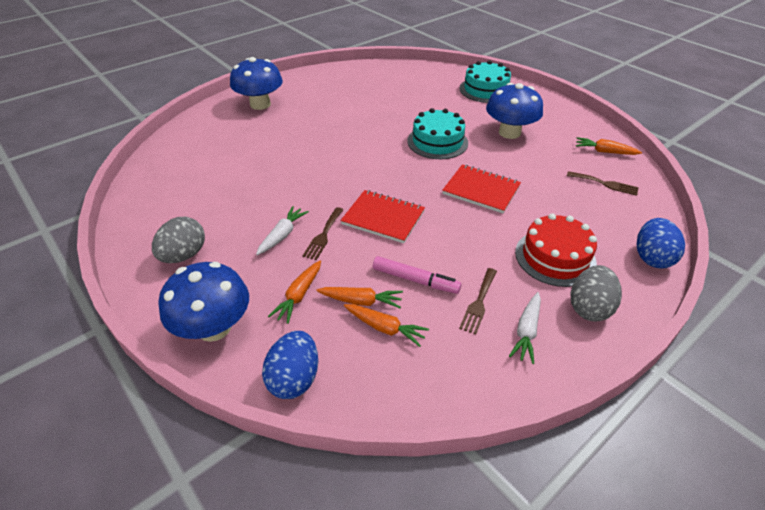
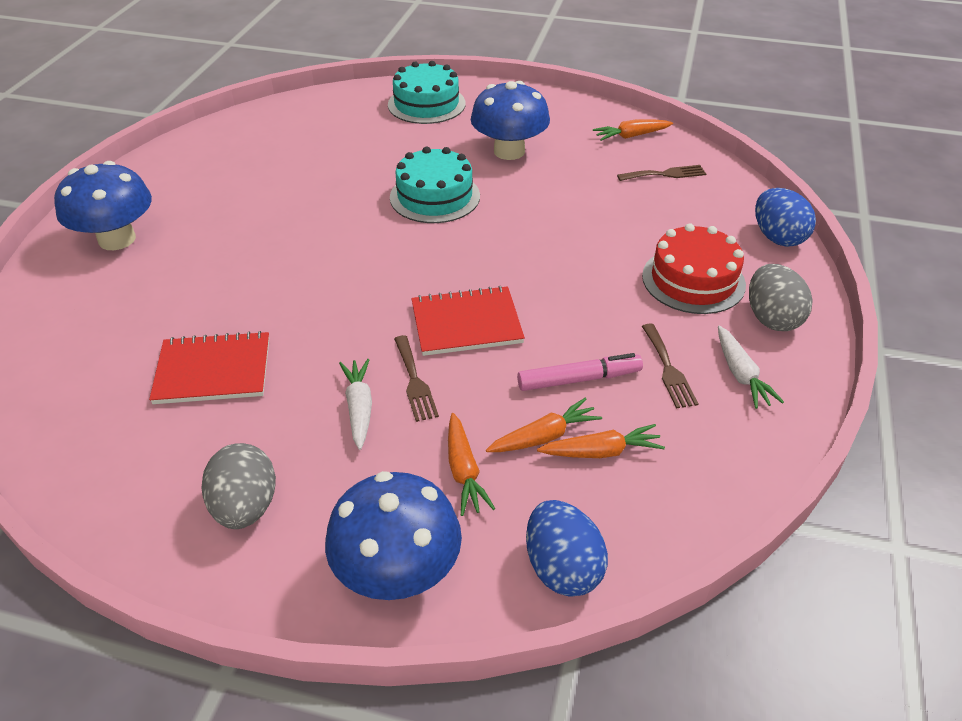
camera: 35 degrees left, 0 degrees up
red notebook [442,164,521,213] -> red notebook moved to [149,331,269,404]

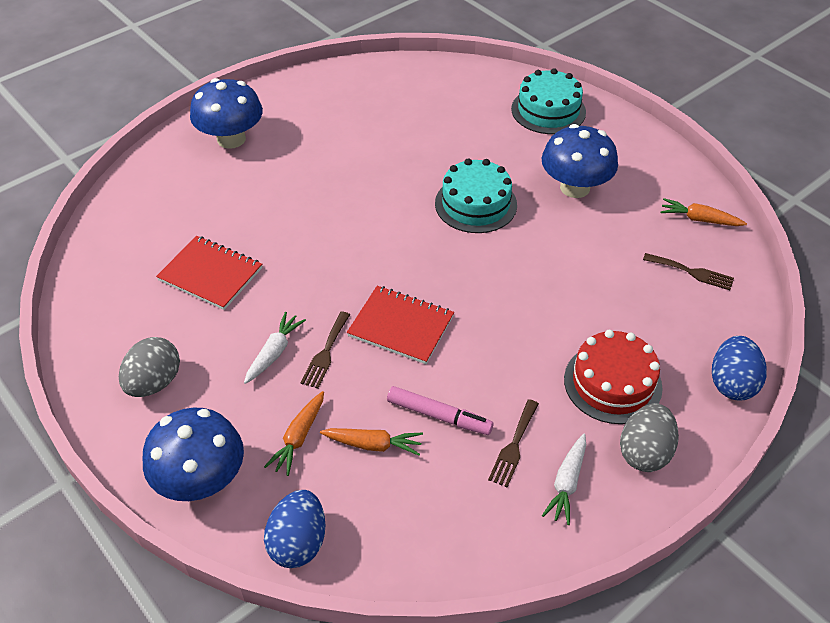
camera: 35 degrees right, 5 degrees up
orange carrot [537,424,665,458] -> none

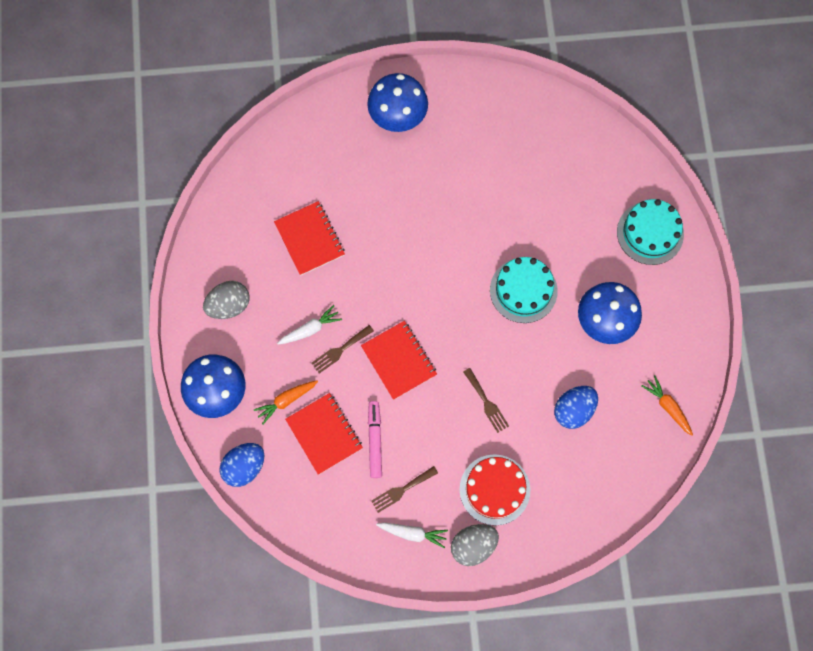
camera: 35 degrees right, 25 degrees up
orange carrot [320,428,423,456] -> red notebook [285,393,363,475]
pink marker [387,386,493,435] -> pink marker turned 150 degrees counterclockwise [368,401,382,478]
white carrot [542,434,586,525] -> white carrot turned 135 degrees counterclockwise [376,522,448,548]
brown fork [643,253,734,290] -> brown fork moved to [463,368,509,433]
blue egg [712,336,766,400] -> blue egg moved to [554,386,598,429]

